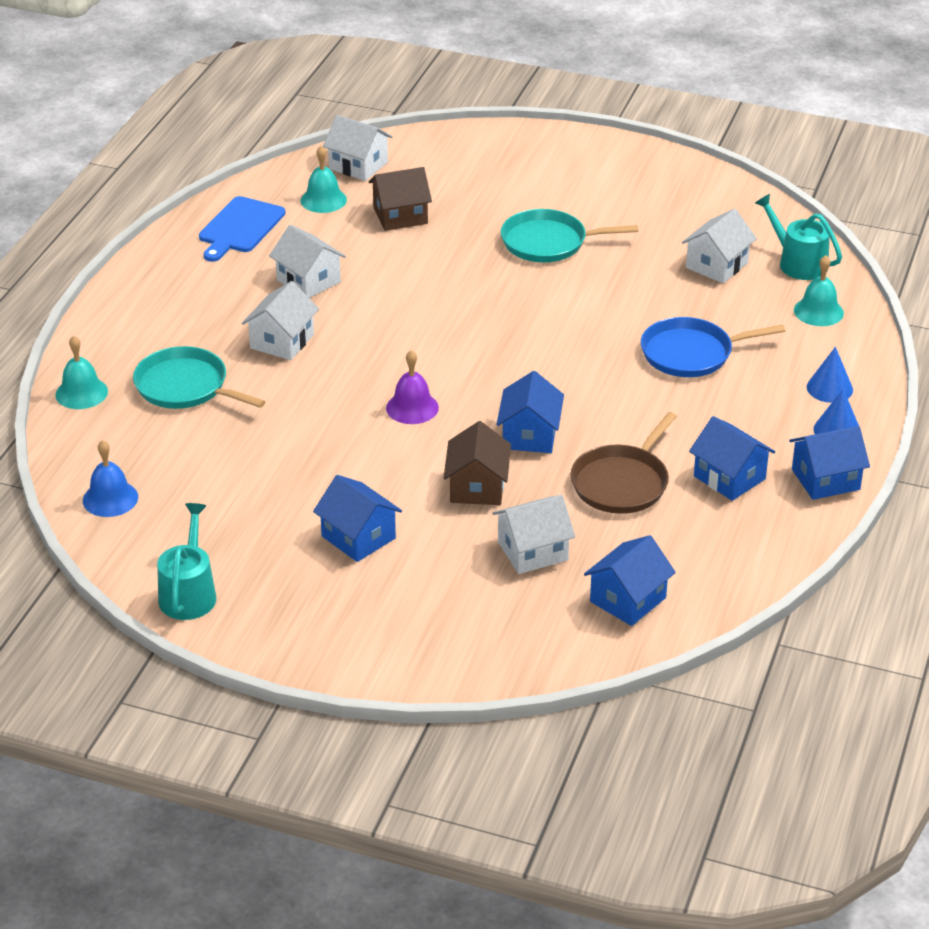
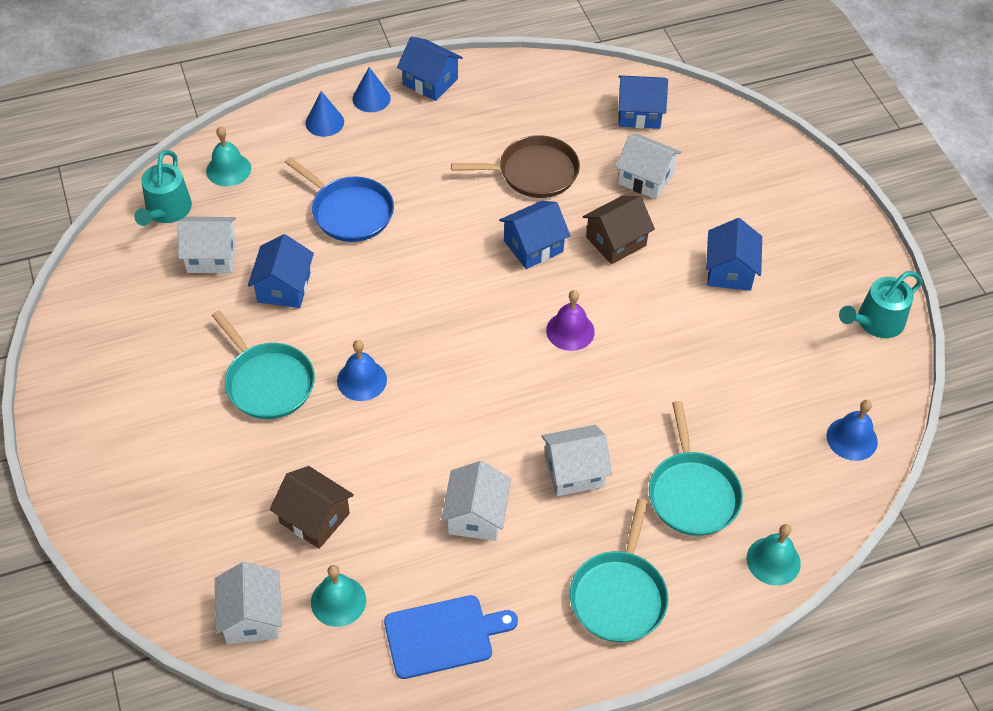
camera: 130 degrees left, 15 degrees up
blue house [689,416,775,501] -> blue house moved to [248,234,314,308]
none -> blue bell [337,340,387,401]
none -> turquoise pan [570,499,668,642]

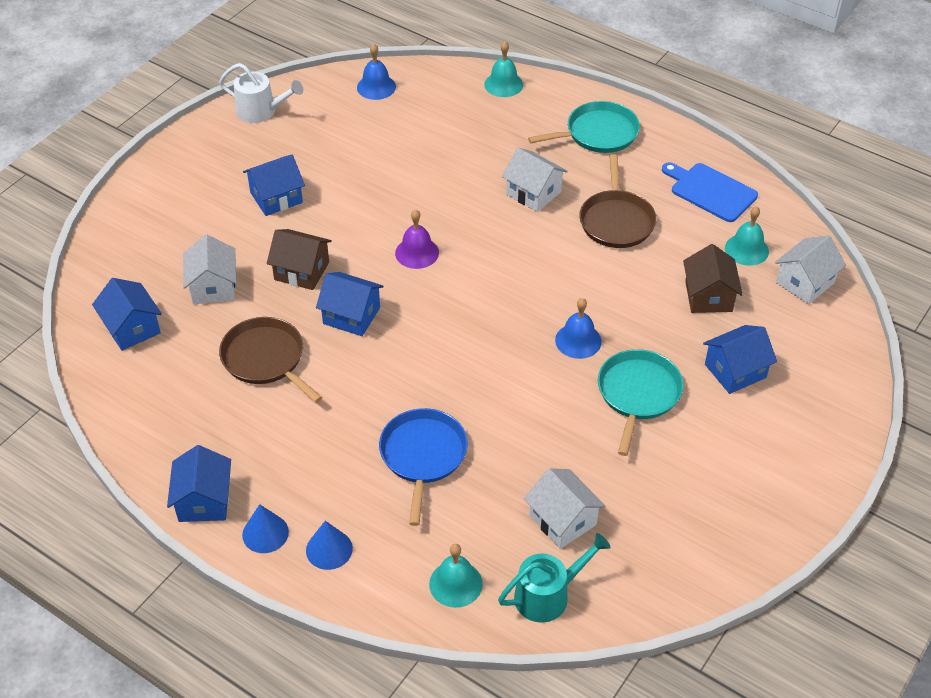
camera: 125 degrees left, 5 degrees down
blue house [248,234,314,308] -> blue house moved to [703,325,777,394]
white house [441,461,511,541] -> brown pan [579,154,657,248]
turquoise pan [649,401,743,536] -> none
turquoise watering can [839,271,923,338] -> white watering can [219,63,303,123]

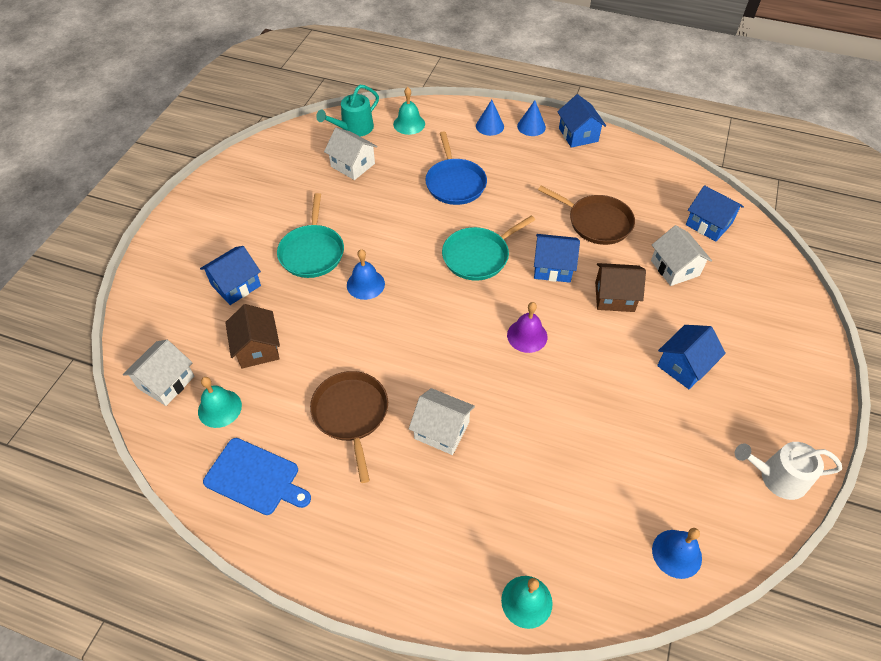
camera: 165 degrees right, 5 degrees up
turquoise pan [528,101,640,153] -> turquoise pan moved to [442,215,535,280]

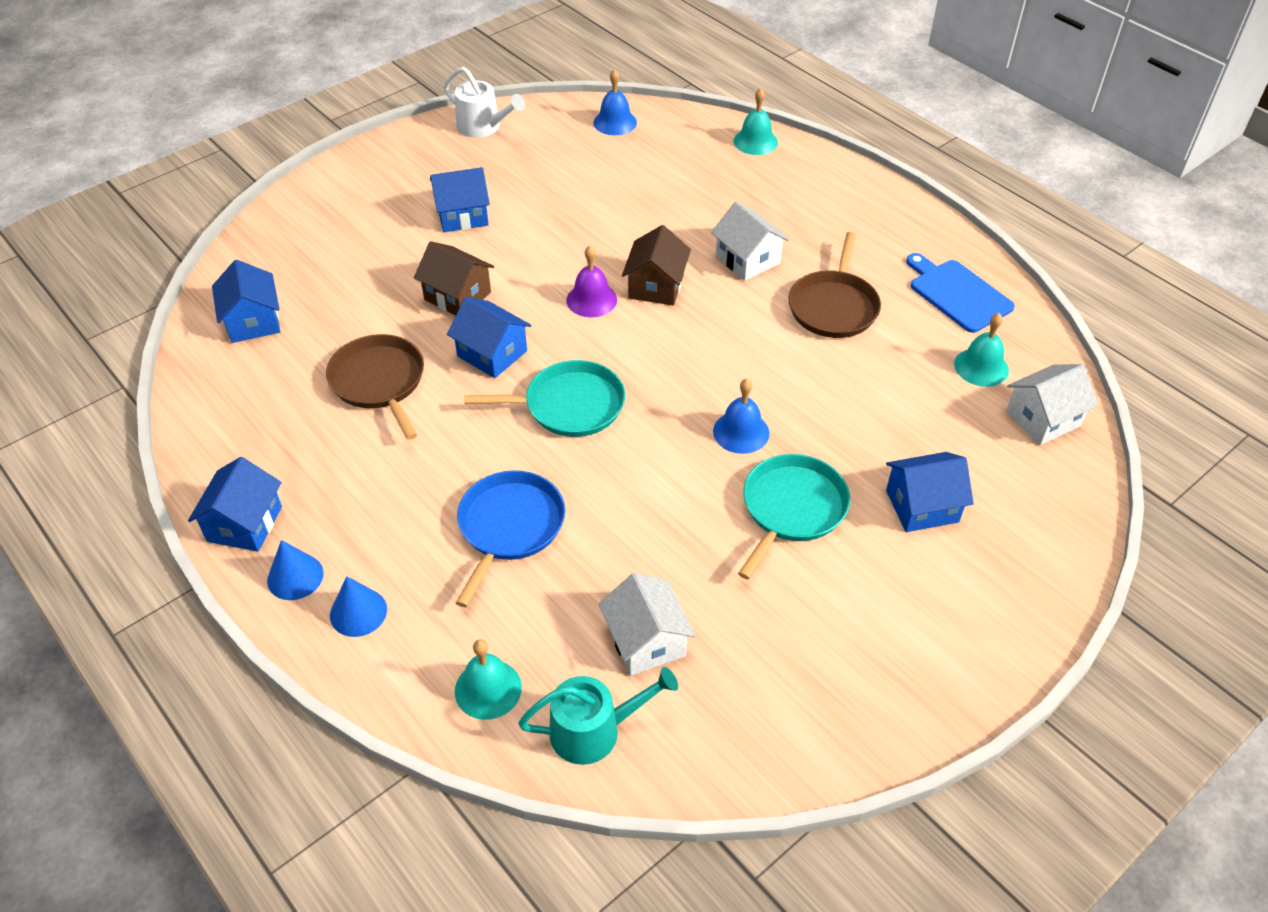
camera: 150 degrees left, 5 degrees down
brown house [225,304,280,368] -> brown house moved to [622,225,691,305]
white house [651,225,712,286] -> none

